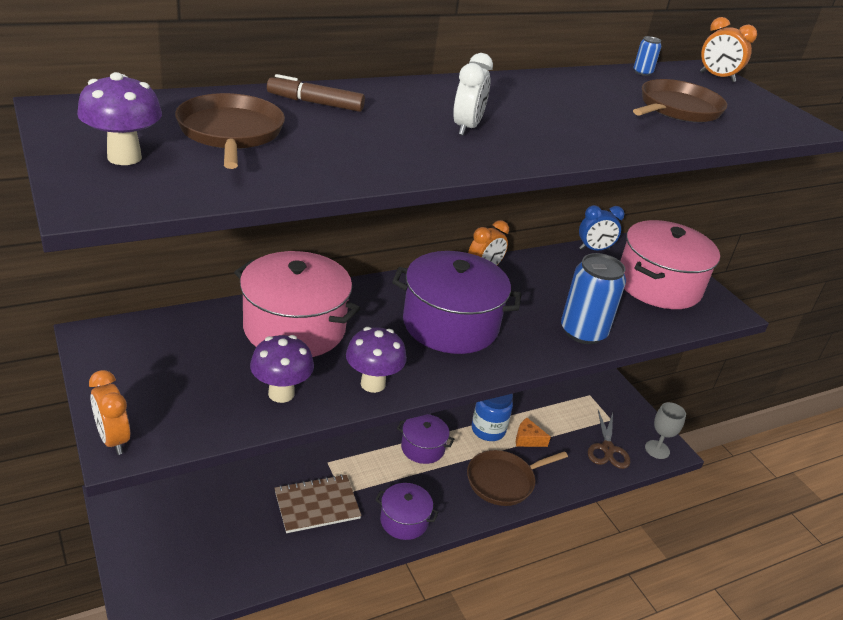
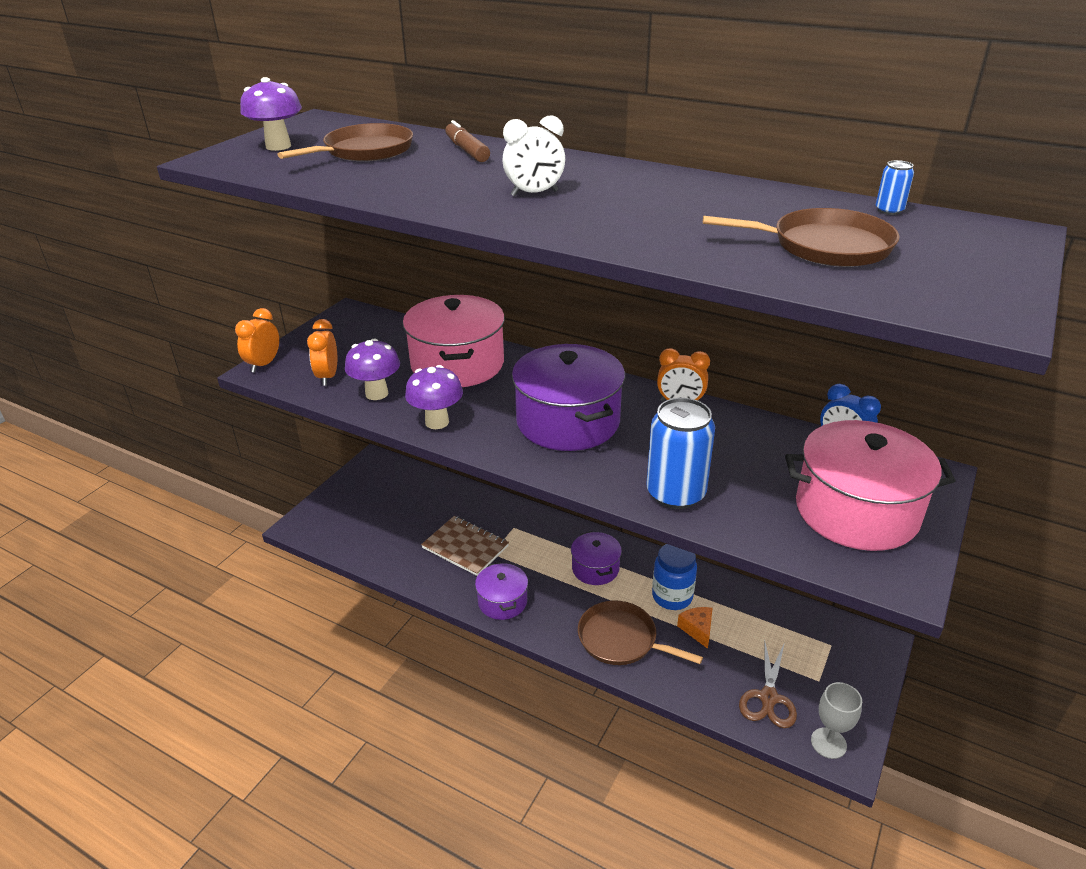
camera: 60 degrees right, 0 degrees up
brown scissors [588,410,630,469] -> brown scissors turned 45 degrees counterclockwise [739,639,797,728]
orange clock [700,17,757,82] -> orange clock moved to [307,319,337,386]

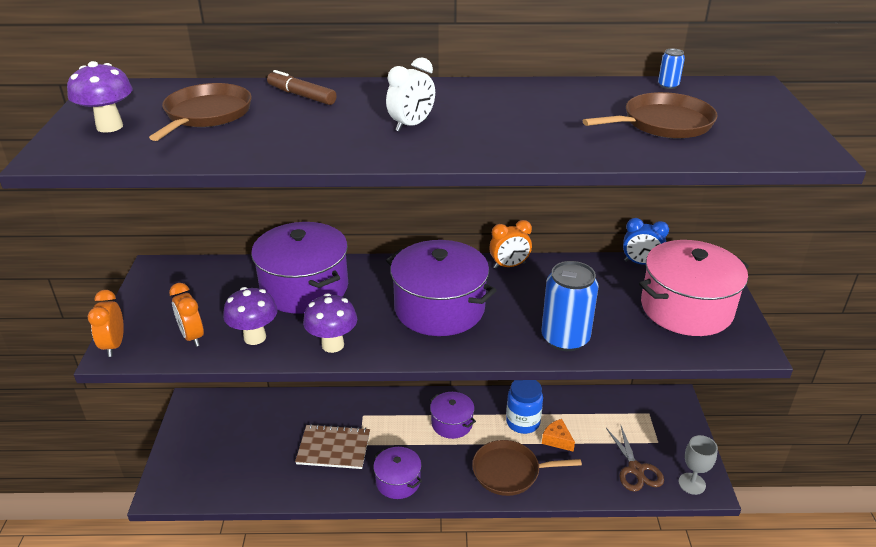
camera: 30 degrees left, 0 degrees up
pink pot [403,295,505,387] -> purple pot [251,222,348,314]

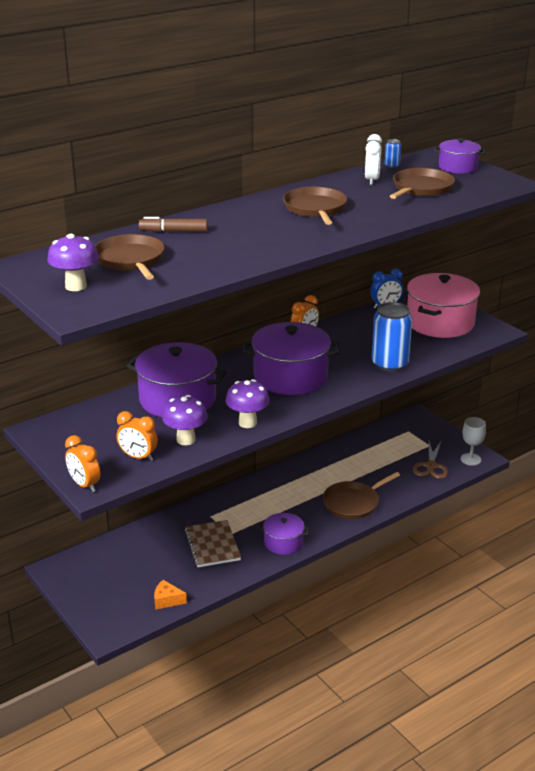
camera: 35 degrees left, 5 degrees down
brown notebook [295,424,370,469] -> brown notebook turned 75 degrees counterclockwise [185,520,241,567]
white clock [386,57,435,132] -> white clock moved to [365,134,382,185]
purple pot [430,392,476,439] -> purple pot moved to [434,138,485,174]
blue jar [506,380,543,434] -> none
orange cheese [542,419,575,452] -> orange cheese moved to [154,580,187,609]
brown scissors [606,426,664,492] -> brown scissors turned 60 degrees clockwise [413,441,448,479]
none -> brown pan [283,187,347,225]

